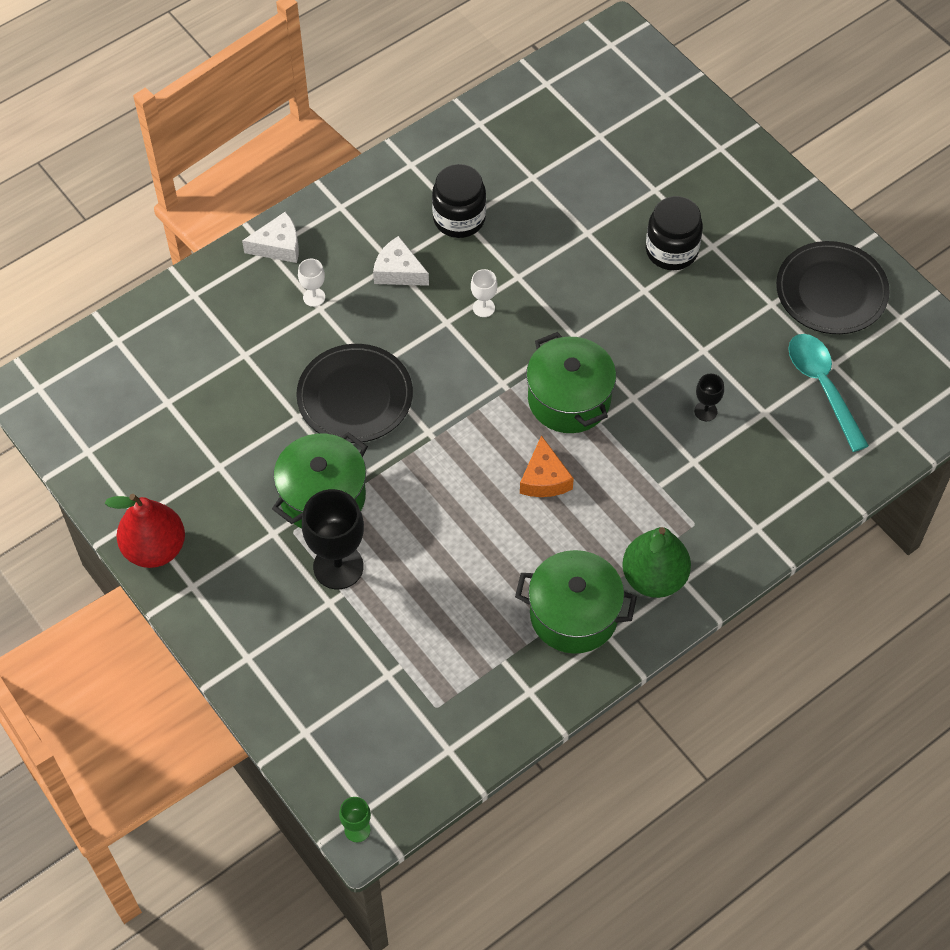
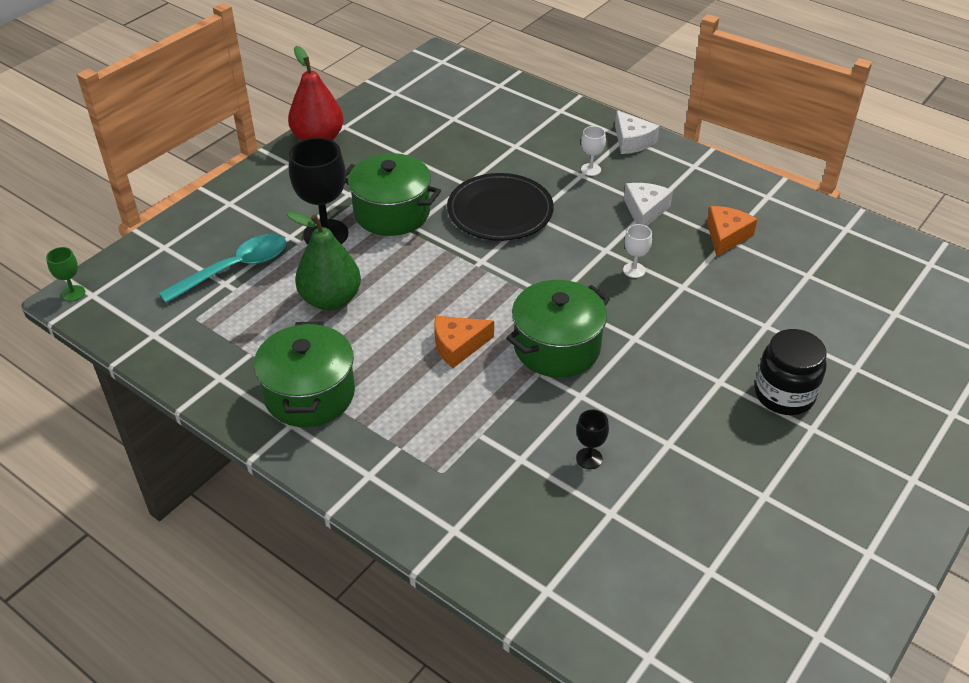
camera: 75 degrees right, 15 degrees down
black jar [432,164,486,238] -> orange cheese [707,206,758,256]
green pear [622,527,691,598] -> green pear moved to [287,212,361,311]
black plate [776,241,890,334] -> none
turquoise spoon [788,334,869,452] -> turquoise spoon moved to [159,234,286,303]

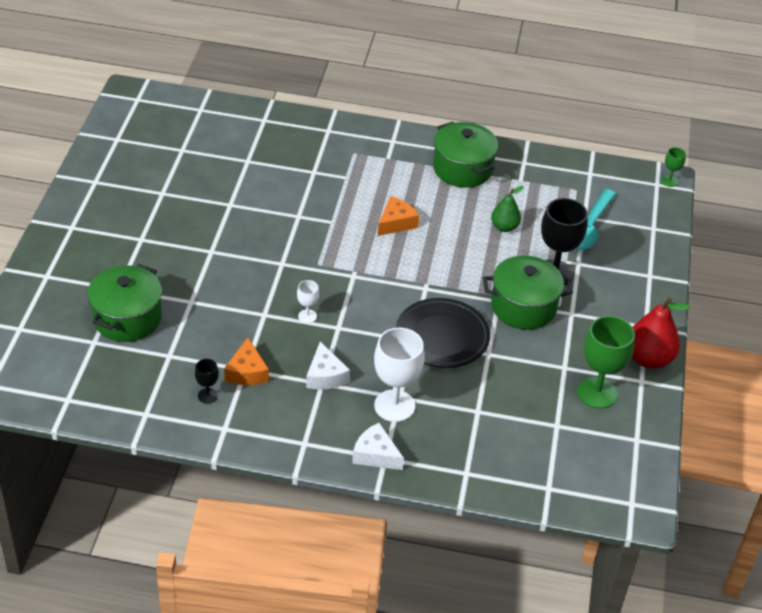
camera: 150 degrees right, 0 degrees up
green pear [287,212,361,311] -> green pear [491,186,524,232], size x0.62
green pot [506,280,610,377] -> green pot moved to [87,264,162,342]
black goblet [576,410,609,469] -> black goblet moved to [195,359,219,404]
white goblet [581,126,606,176] -> white goblet [374,328,425,422], size x2.08
black jar [755,329,827,415] -> none
none -> green goblet [577,316,635,409]

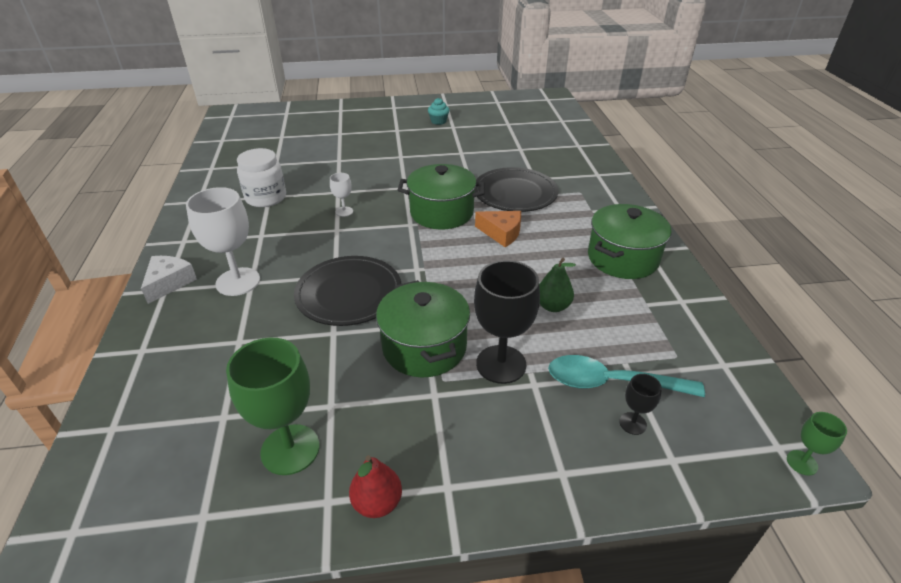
camera: 75 degrees right, 5 degrees down
green pot [87,264,162,342] -> green pot moved to [398,164,485,229]
black goblet [195,359,219,404] -> black goblet moved to [619,374,662,435]
orange cheese [224,338,269,385] -> white jar [237,148,286,207]
white cheese [306,342,350,389] -> none
red pear [632,298,691,369] -> red pear [349,455,402,518], size x0.62
none -> turquoise cupcake [428,98,449,125]
none -> black plate [474,167,558,212]

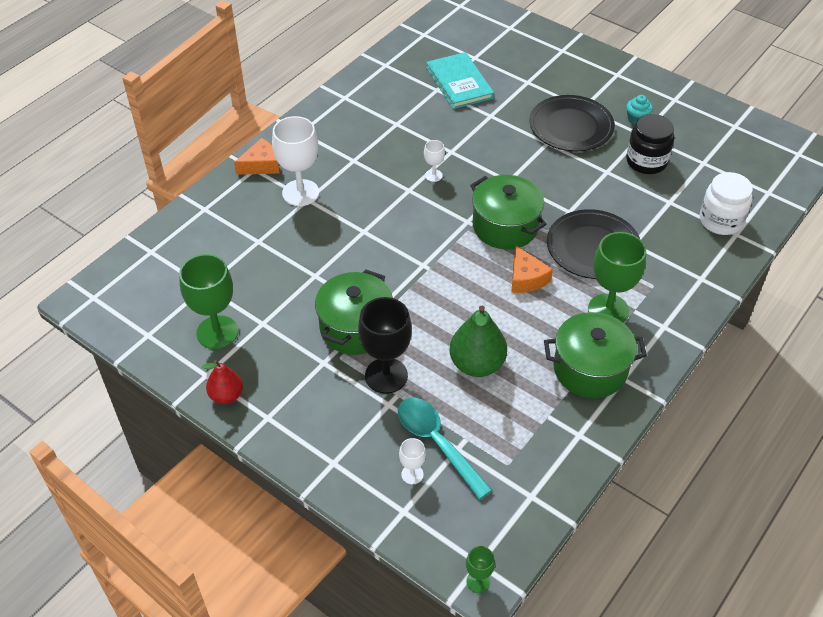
camera: 45 degrees right, 10 degrees up
white cheese [141,256,197,304] -> orange cheese [234,138,280,175]
white jar [237,148,286,207] -> white jar moved to [700,172,753,235]
black plate [294,256,401,326] -> black plate moved to [530,95,615,151]
green pear [539,258,576,312] -> green pear [449,306,507,377], size x1.62
black goblet [619,374,662,435] -> white goblet [399,438,426,484]
none -> turquoise book [426,52,494,109]
none -> green goblet [588,232,646,323]
none -> black jar [626,114,674,174]

